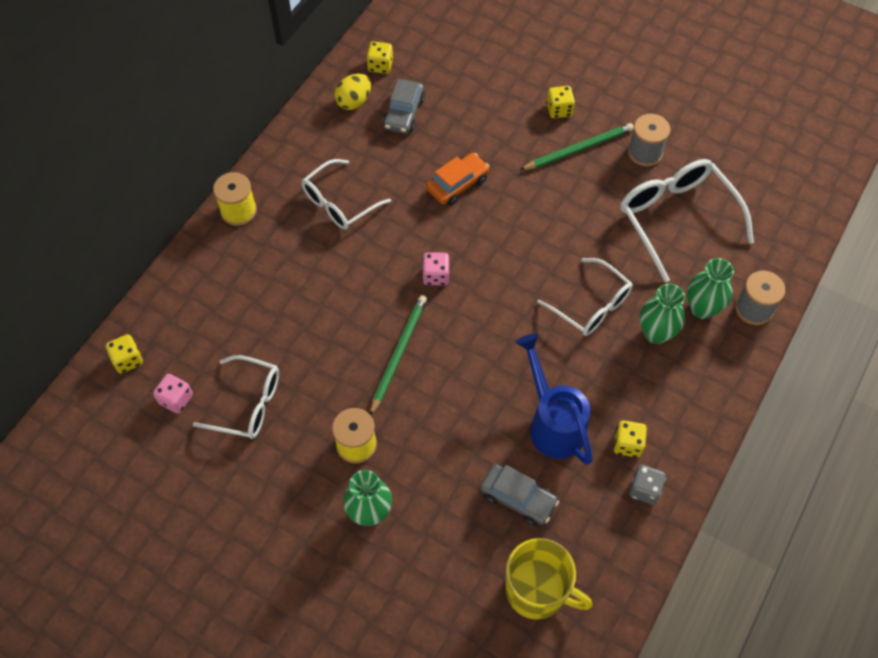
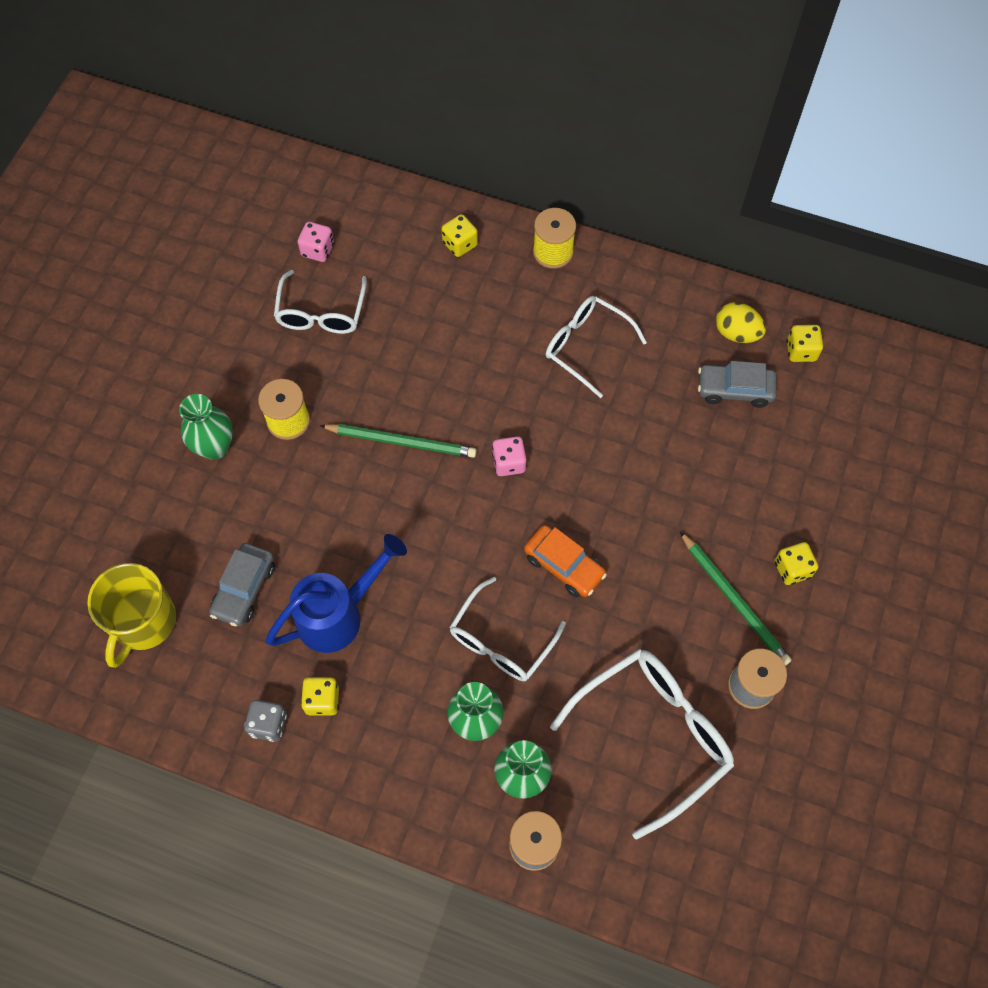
camera: 80 degrees right, 5 degrees up
yellow dice [106,334,143,374] -> yellow dice moved to [442,214,478,257]
orange car [426,153,490,206] -> orange car moved to [524,525,607,597]

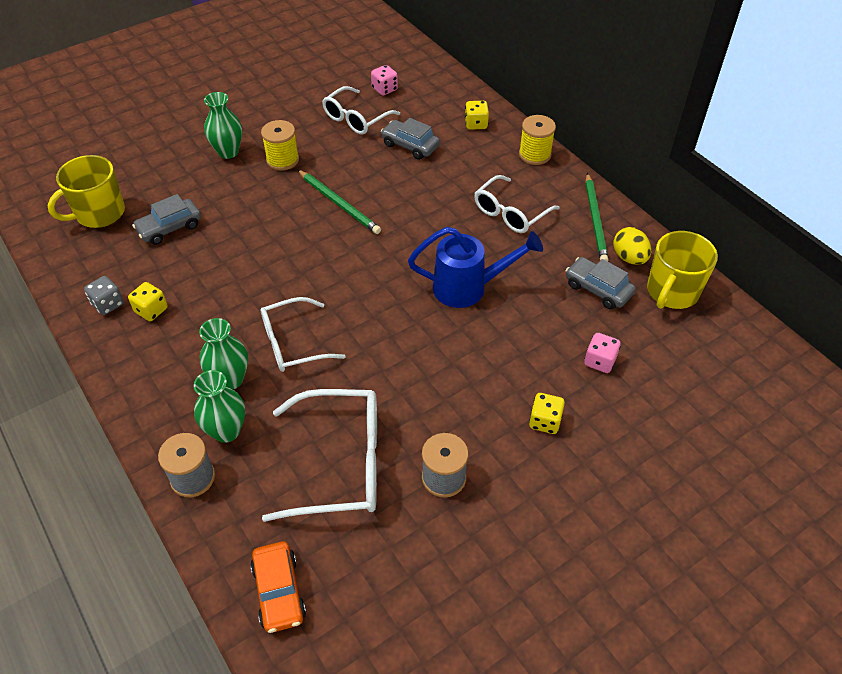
camera: 35 degrees right, 15 degrees down
blue watering can [266,534,407,653] -> blue watering can moved to [408,227,543,308]
pink dice [492,436,526,476] -> pink dice moved to [584,333,621,373]
orange car [524,525,607,597] -> orange car moved to [250,541,306,633]
white glasses [546,296,647,398] -> white glasses turned 120 degrees counterclockwise [474,175,560,233]
green pencil [680,532,792,666] -> green pencil moved to [586,173,608,262]
yellow dice [787,325,823,362] -> yellow mug [647,231,718,309]
none -> grey car [381,118,440,160]

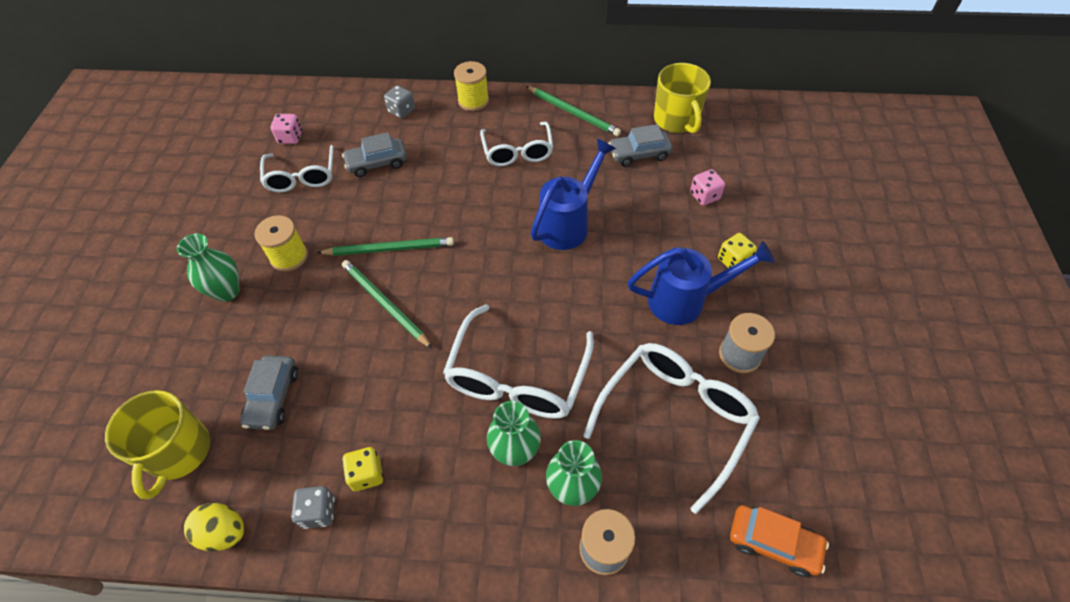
camera: 50 degrees left, 5 degrees up
white glasses [261,297,346,372] -> white glasses [443,304,594,419], size x1.50
yellow dice [465,101,489,130] -> grey dice [384,85,415,118]
yellow egg [613,227,651,265] -> yellow egg moved to [184,503,245,551]
none -> green pencil [342,260,433,349]
none -> blue watering can [628,241,775,325]

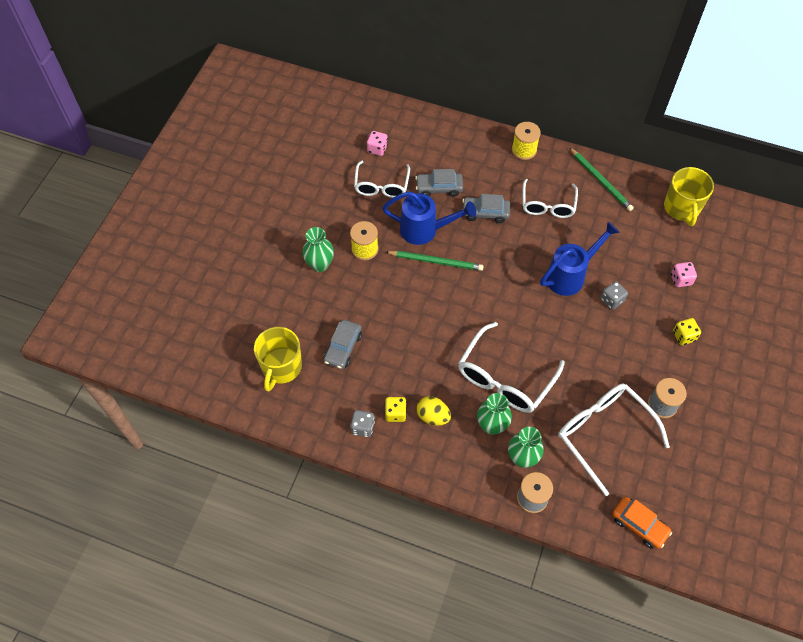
camera: 15 degrees right, 5 degrees up
yellow egg [184,503,245,551] -> yellow egg moved to [417,396,451,426]
green pencil [342,260,433,349] -> none
grey dice [384,85,415,118] -> grey dice moved to [601,281,628,310]
white glasses [583,343,760,514] -> white glasses turned 90 degrees counterclockwise [558,384,670,496]
grey car [608,124,673,167] -> grey car moved to [462,194,510,223]
blue watering can [628,241,775,325] -> blue watering can moved to [382,191,476,245]

